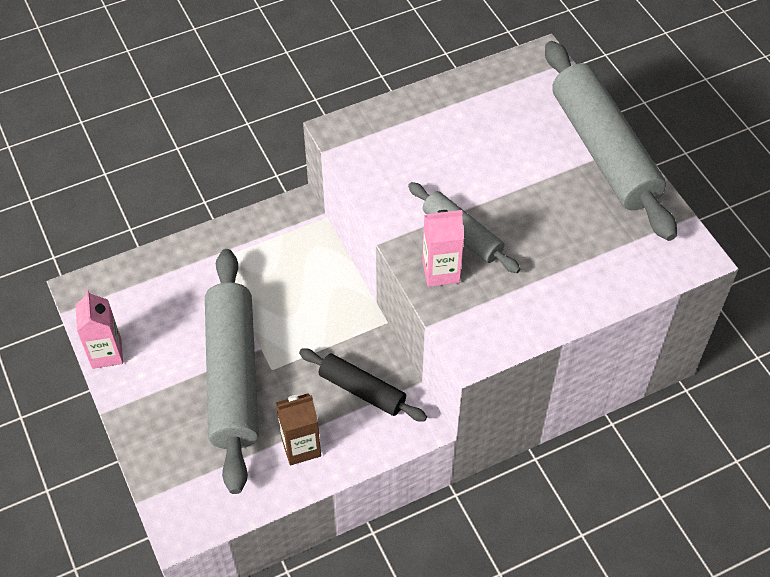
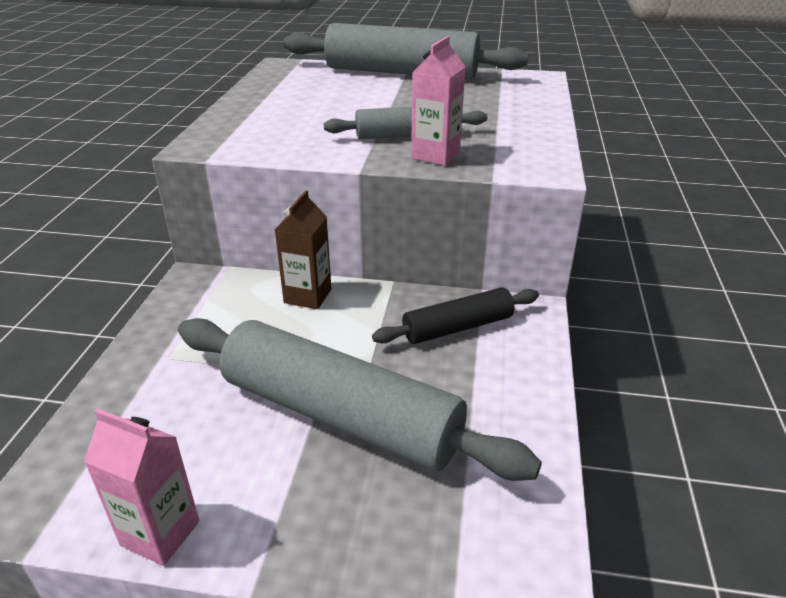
camera: 55 degrees left, 20 degrees down
brown carton [276,393,321,465] -> brown carton moved to [275,190,331,309]

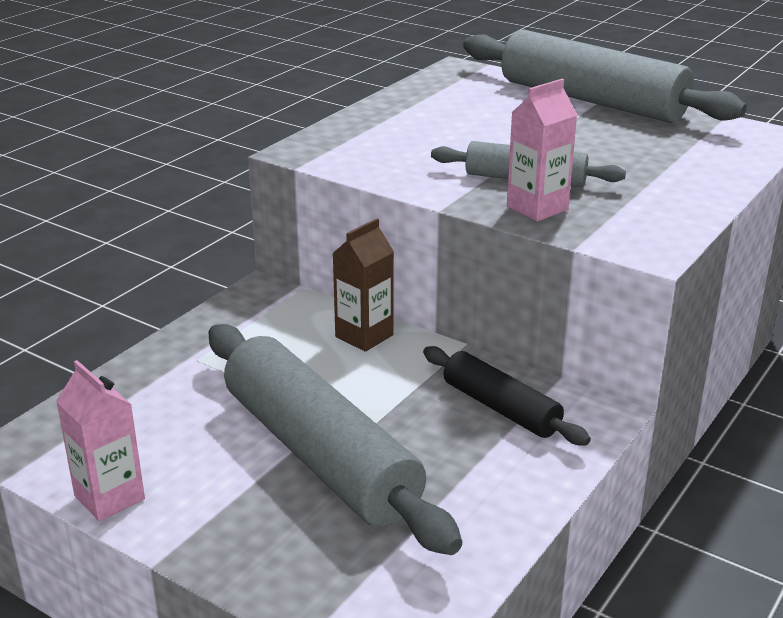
camera: 25 degrees right, 5 degrees down
black rolling pin [372,288,539,344] -> black rolling pin turned 45 degrees clockwise [423,346,591,445]

